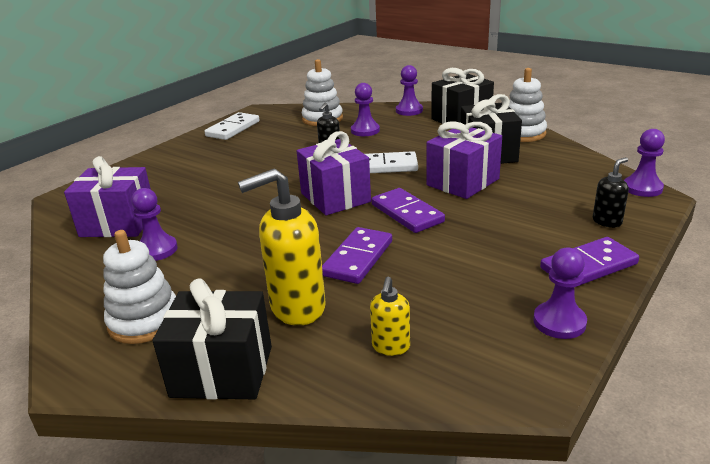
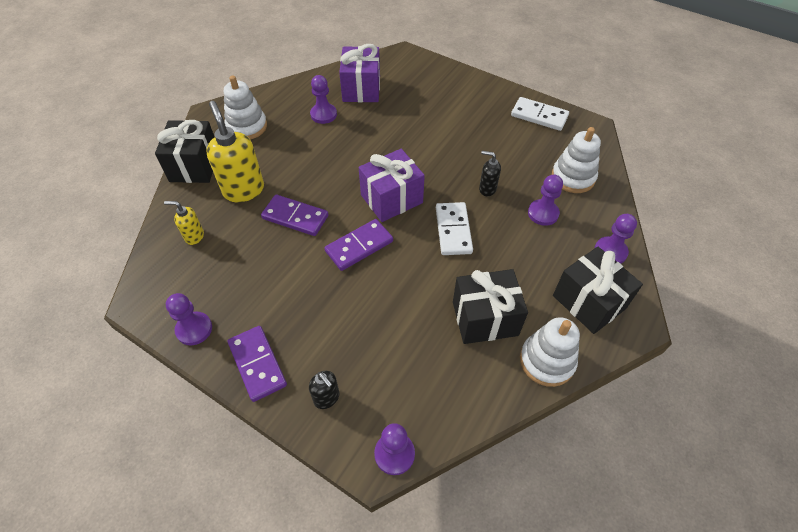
camera: 85 degrees right, 25 degrees up
purple gift [426,121,502,199] -> none

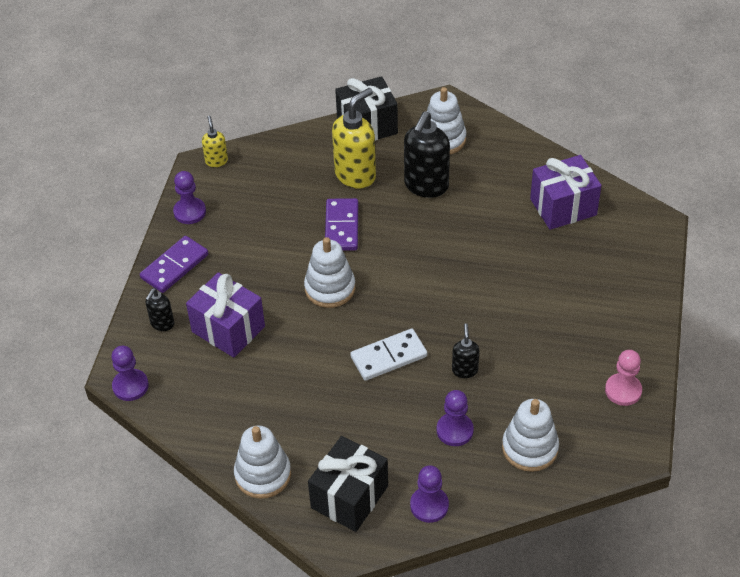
camera: 70 degrees right, 5 degrees down
yellow soap dispenser [164,201,204,245] -> yellow soap dispenser moved to [202,116,228,167]
purple pawn [310,75,337,124] -> none
purple domino [324,219,393,271] -> white stacking toy [304,237,355,308]
purple gift [359,149,425,222] -> purple gift moved to [186,272,265,358]
black gift [453,269,528,344] -> none
white domino [511,97,569,131] -> pink pawn [605,350,642,406]
none -> black soap dispenser [404,111,450,198]

